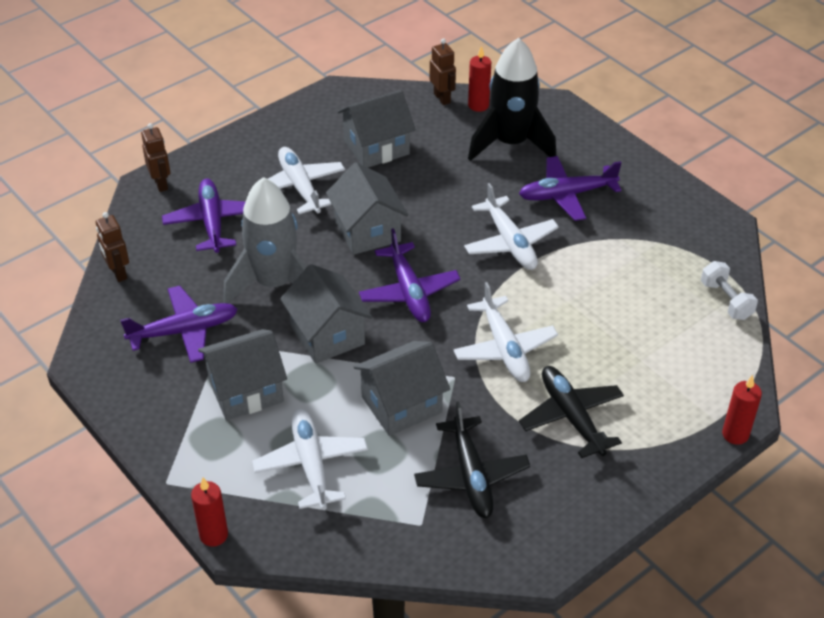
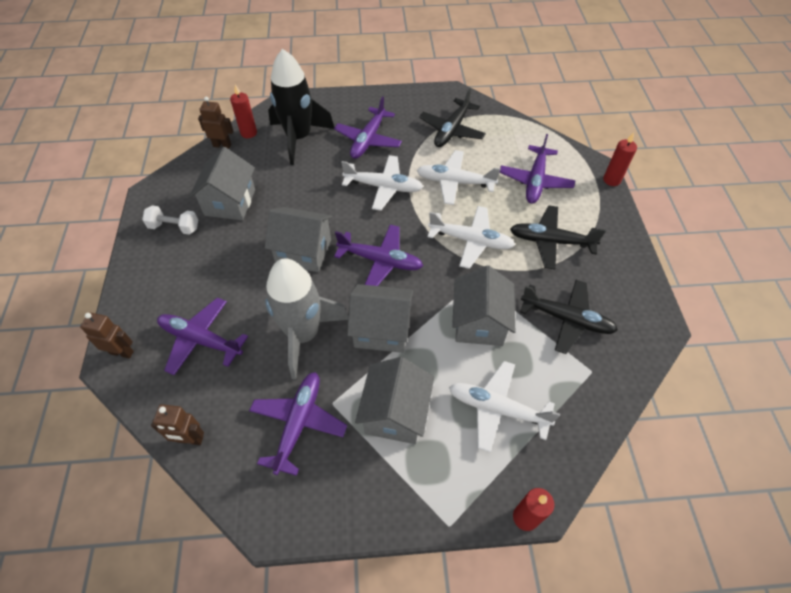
camera: 55 degrees left, 10 degrees up
white plane [268,147,345,214] -> white plane moved to [416,150,501,205]
white dumbbell [701,261,758,320] -> white dumbbell moved to [142,205,198,235]
none -> black plane [419,88,486,147]
none -> purple plane [500,134,575,204]

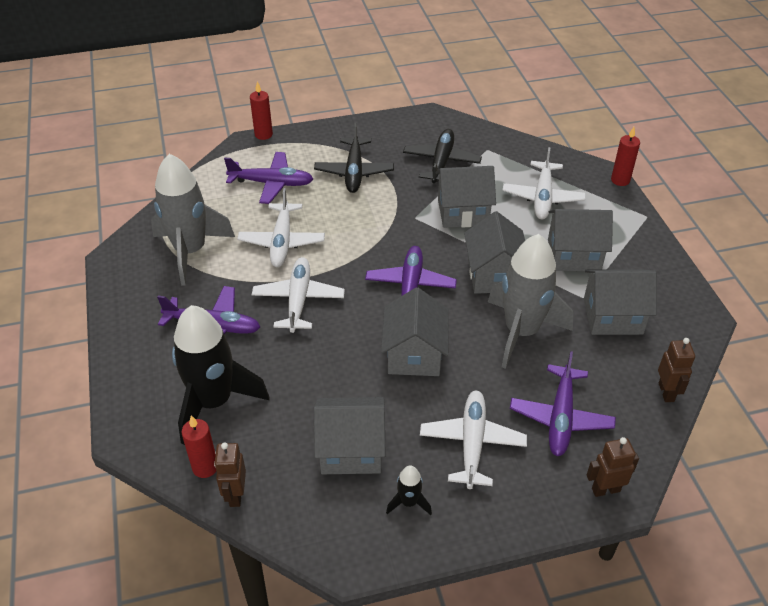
camera: 100 degrees left, 10 degrees down
brown robot [80,313,134,358] -> brown robot turned 75 degrees clockwise [587,437,639,497]
white dumbbell [142,205,198,235] -> black rocket [386,465,432,515]
purple plane [249,372,347,476] -> grey house [584,270,657,335]
black plane [419,88,486,147] -> grey rocket [151,154,235,285]
white plane [427,206,515,269] -> white plane moved to [420,391,527,489]

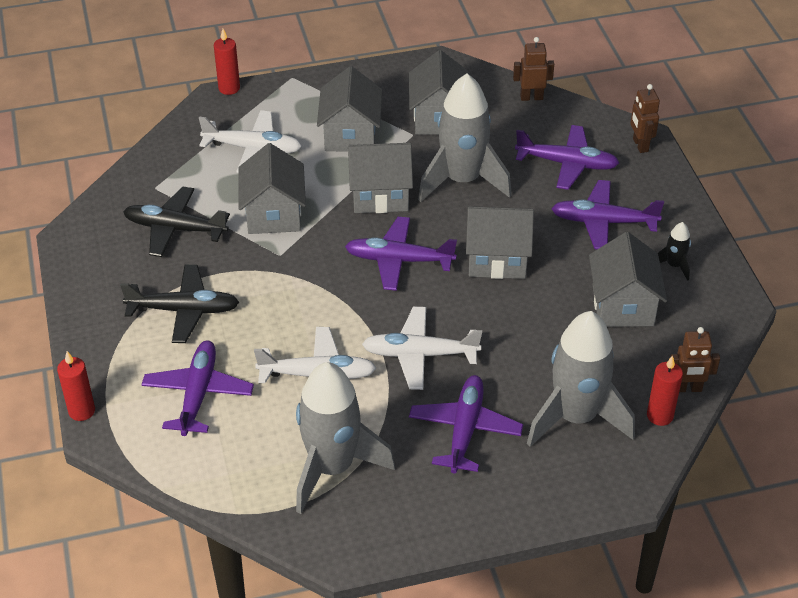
camera: 90 degrees left, 0 degrees up
black rocket [172,305,269,445] -> grey rocket [527,311,635,447]
white plane [420,391,527,489] -> purple plane [551,180,664,249]

